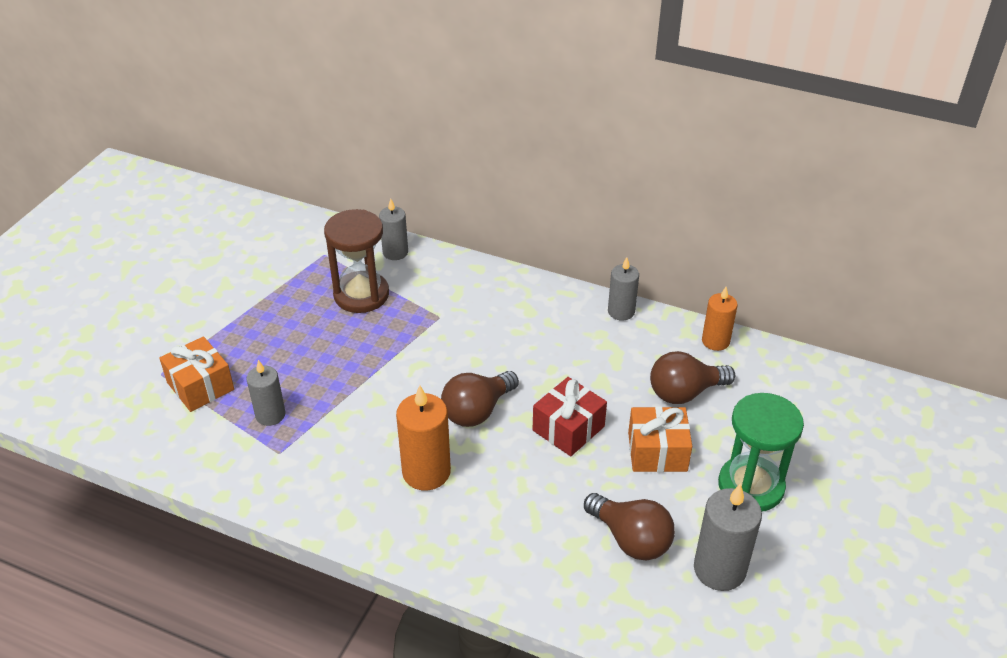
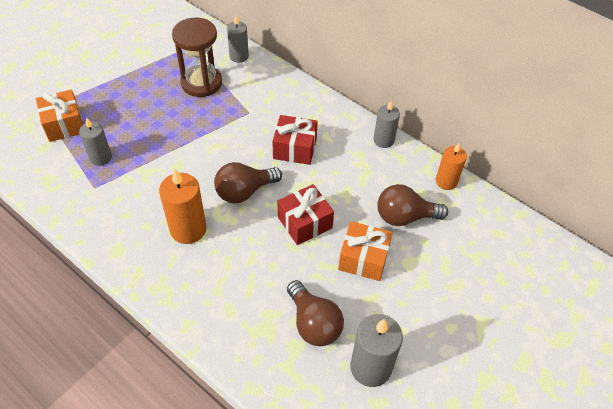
camera: 15 degrees right, 10 degrees up
green hourglass [718,393,804,512] -> none
none -> red gift [272,115,318,165]

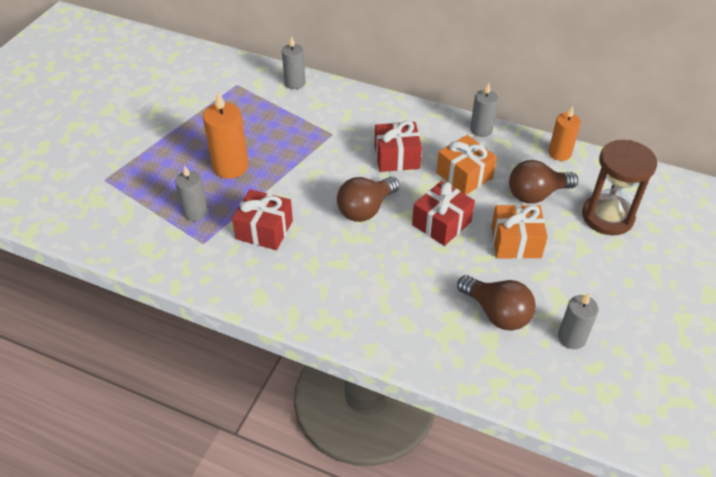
camera: 15 degrees left, 5 degrees down
orange gift [36,89,83,142] -> orange gift moved to [436,135,497,195]
orange candle [159,169,207,244] -> orange candle moved to [203,92,249,179]
brown hourglass [172,18,222,97] -> brown hourglass moved to [582,140,657,235]
grey candle [350,314,403,387] -> grey candle [558,293,599,349], size x0.65
none -> red gift [232,189,293,250]

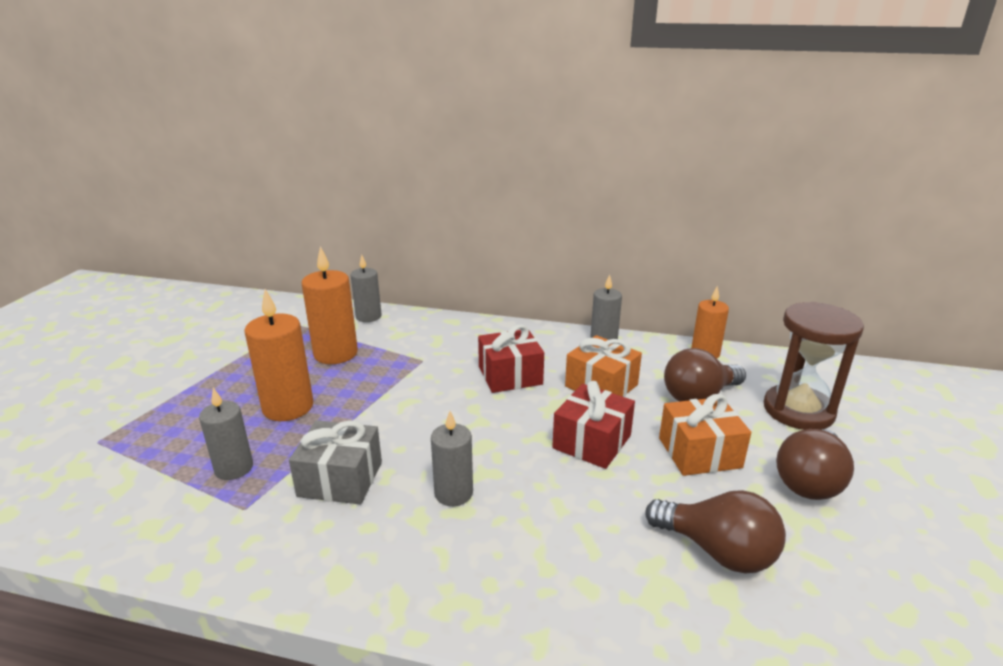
camera: 10 degrees left, 20 degrees down
red gift [232,189,293,250] -> grey gift [289,420,382,504]
brown light bulb [337,177,400,222] -> brown light bulb moved to [776,429,854,500]
grey candle [558,293,599,349] -> grey candle moved to [431,411,473,506]
none -> orange candle [302,246,358,364]

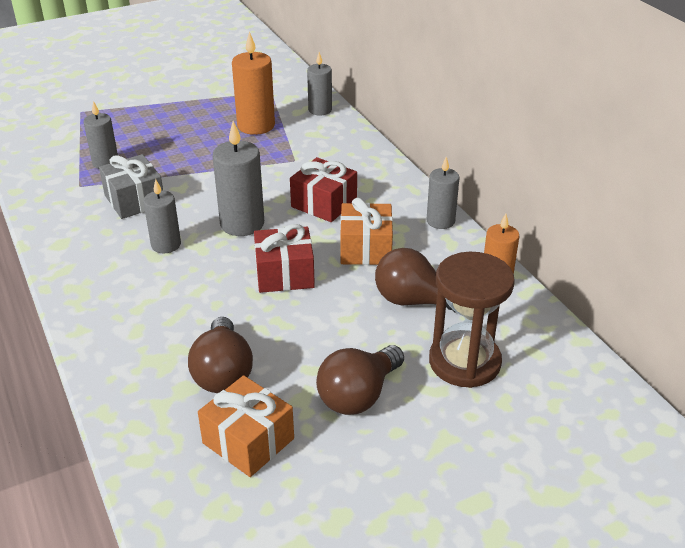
camera: 50 degrees right, 10 degrees up
orange candle [244,289,313,421] -> none
orange gift [659,394,751,476] -> orange gift moved to [198,375,294,477]
brown light bulb [776,429,854,500] -> brown light bulb turned 45 degrees counterclockwise [316,345,404,415]
none -> grey candle [212,121,264,236]

